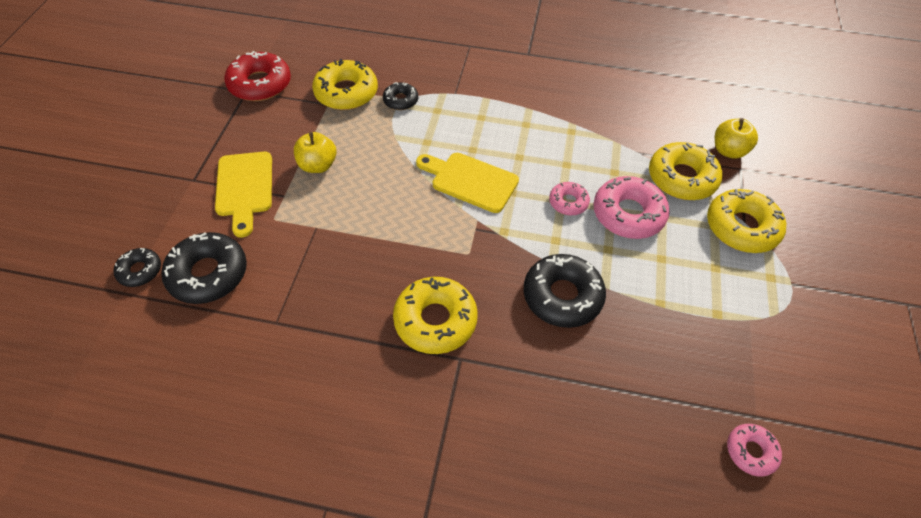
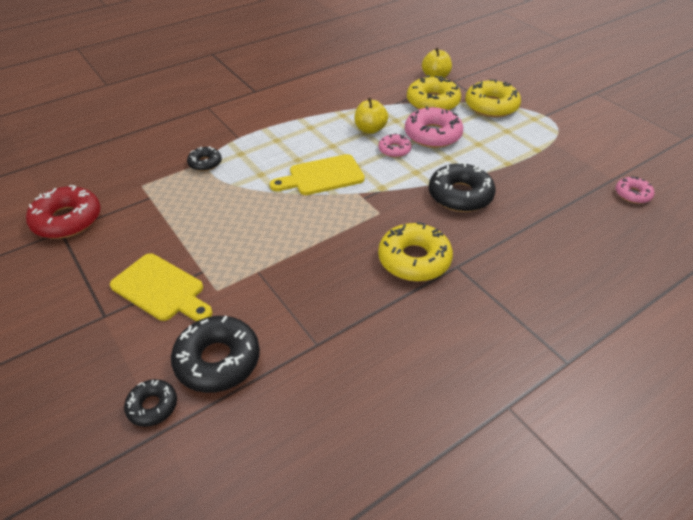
camera: 45 degrees left, 10 degrees down
yellow apple [294,132,336,173] -> yellow apple moved to [354,98,388,134]
yellow donut [312,59,378,110] -> none

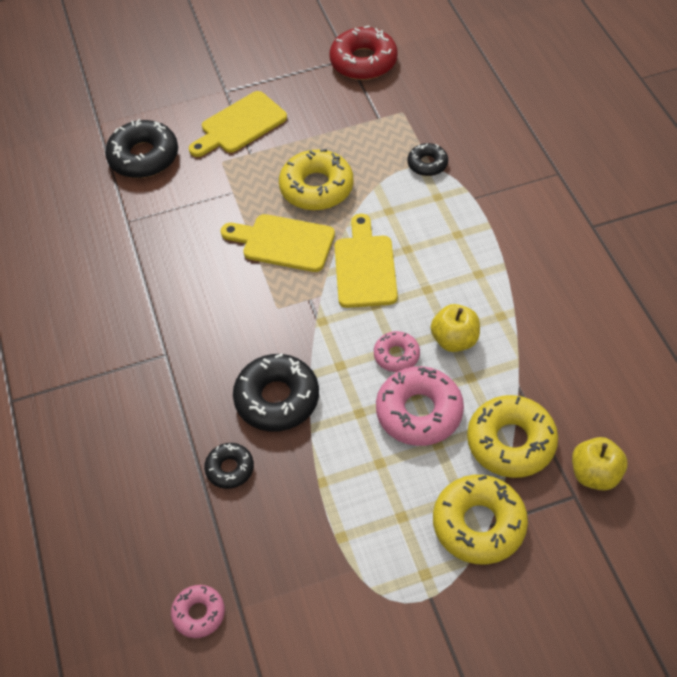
camera: 110 degrees right, 10 degrees up
black donut [124,379,177,427] -> black donut moved to [204,443,254,489]
yellow donut [378,222,453,281] -> yellow donut moved to [279,149,354,211]
none -> yellow cutting board [221,214,335,272]

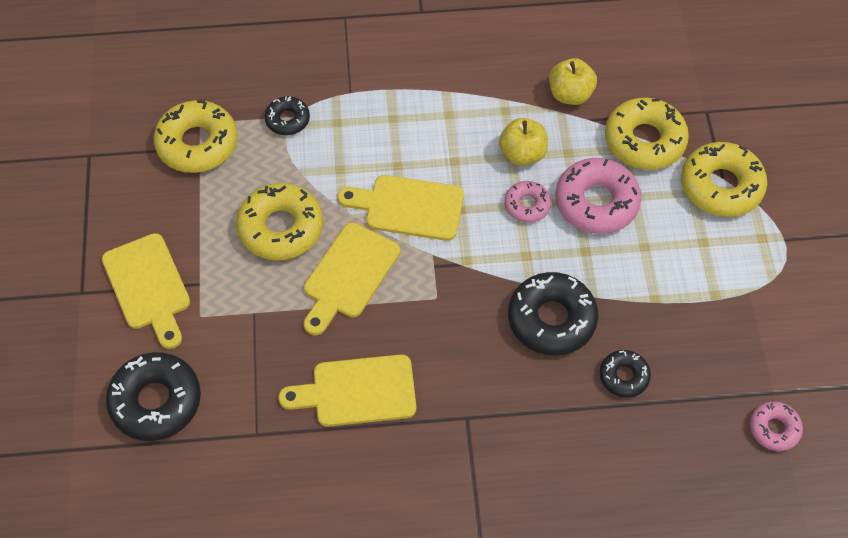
camera: 80 degrees left, 5 degrees up
red donut [329,25,398,80] -> none
yellow apple [572,437,628,491] -> yellow apple moved to [549,58,597,105]
none -> yellow donut [153,100,238,173]
none -> yellow cutting board [278,354,416,427]

